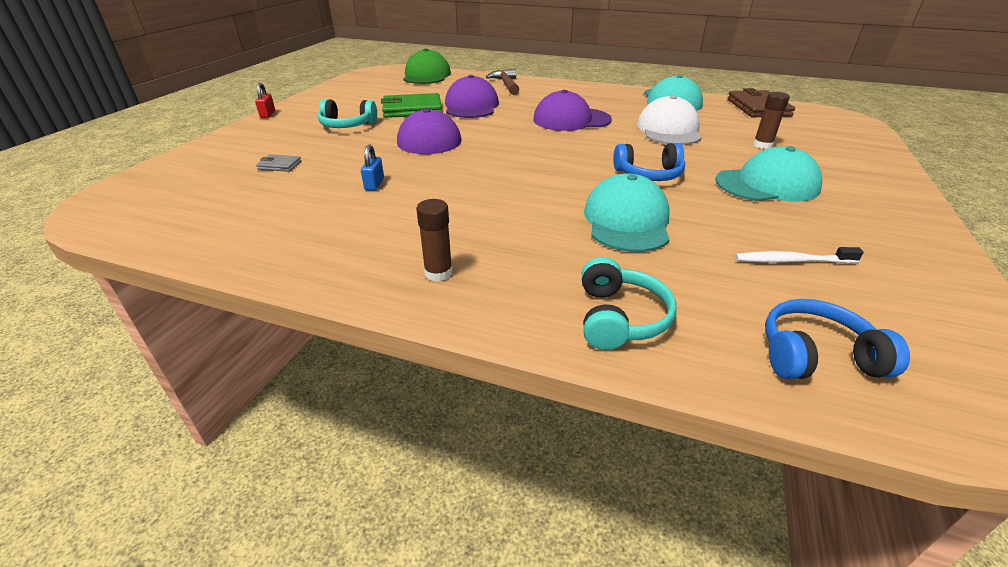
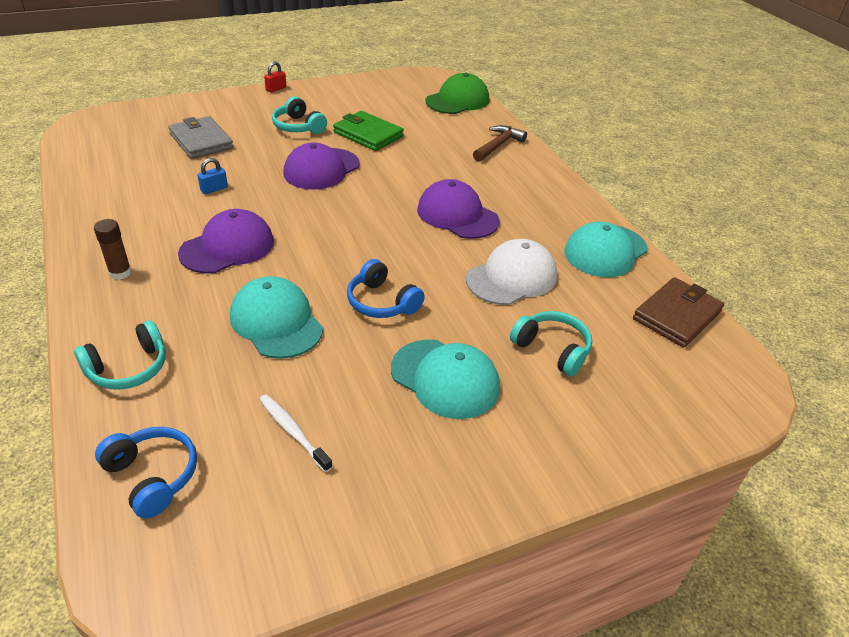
camera: 45 degrees right, 5 degrees up
grey wallet [256,155,302,172] -> grey wallet [168,116,234,159], size x2.09
purple cap [445,75,499,118] -> purple cap moved to [178,209,274,274]
turquoise cap [584,174,670,252] -> turquoise cap turned 90 degrees counterclockwise [230,276,323,359]
brown glue stick [753,92,790,149] -> turquoise headphones [510,311,592,376]

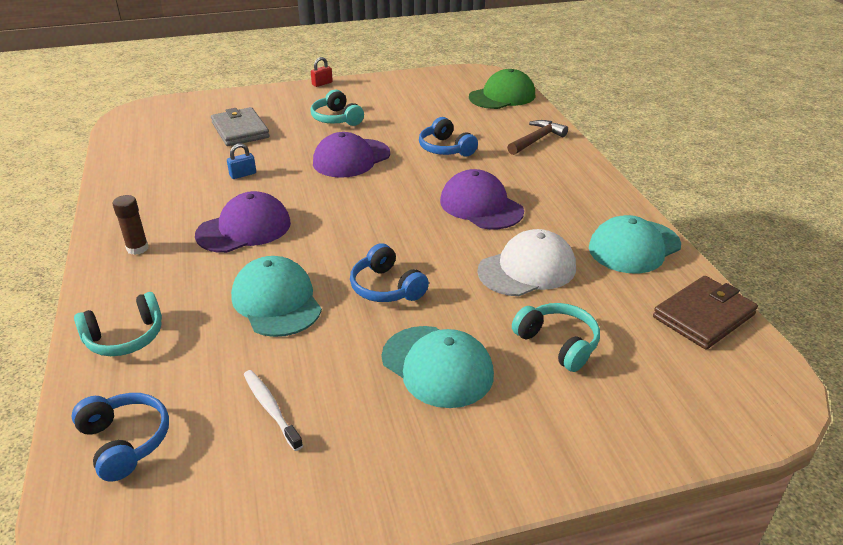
camera: 10 degrees right, 5 degrees down
green wallet [333,111,404,151] -> none
none -> blue headphones [419,117,478,157]

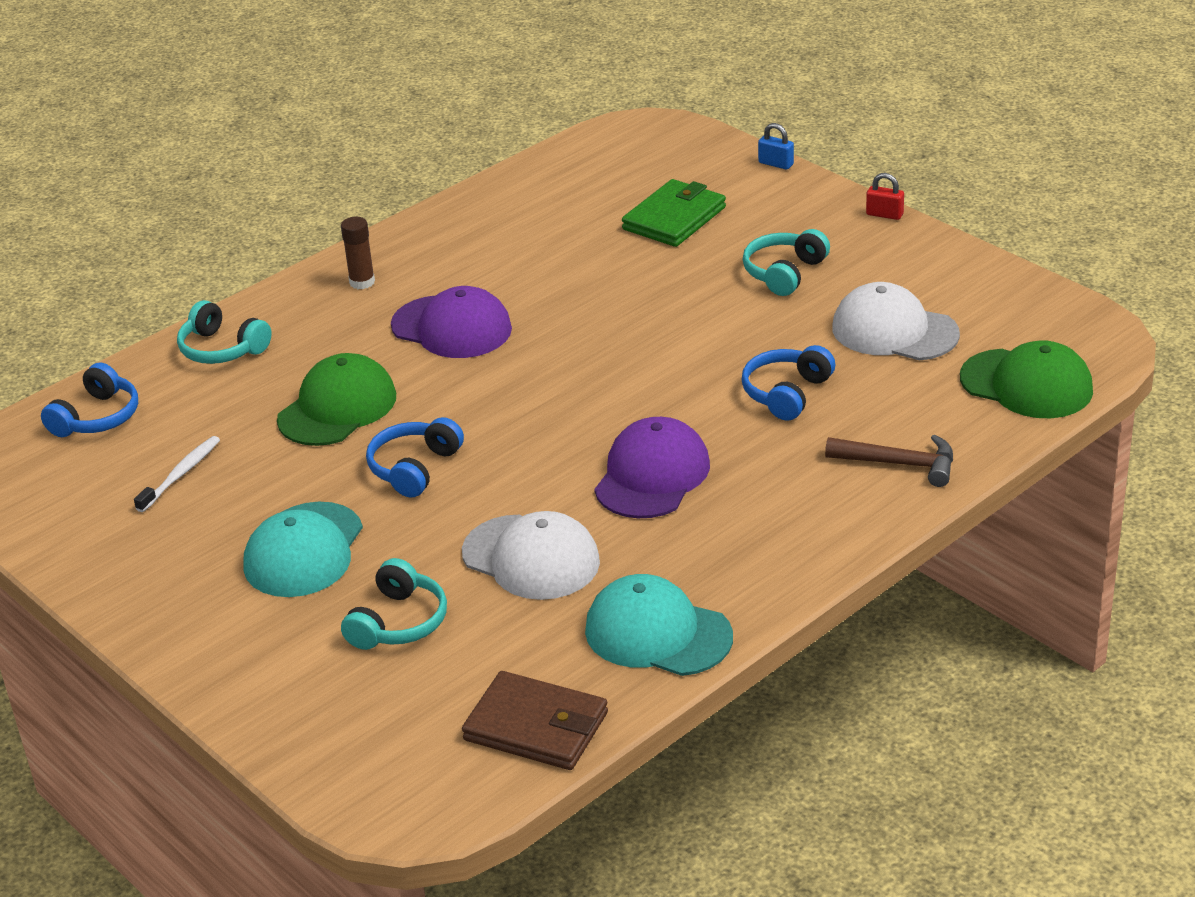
camera: 65 degrees right, 0 degrees up
grey wallet [211,107,270,146] -> green wallet [622,179,726,247]
blue padlock [227,143,256,179] -> blue padlock moved to [758,123,794,170]
turquoise cap [231,256,322,337] -> green cap [277,353,396,446]
purple cap [313,132,390,178] -> none
none -> white cap [832,282,960,361]

